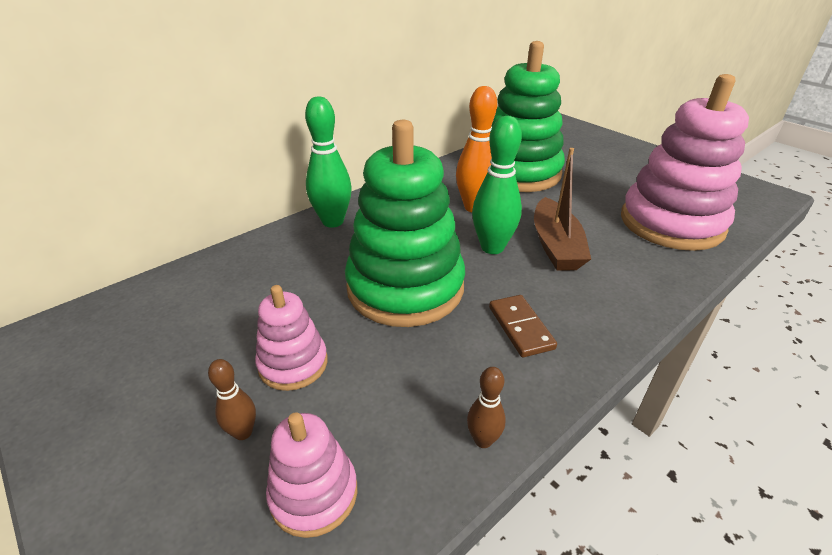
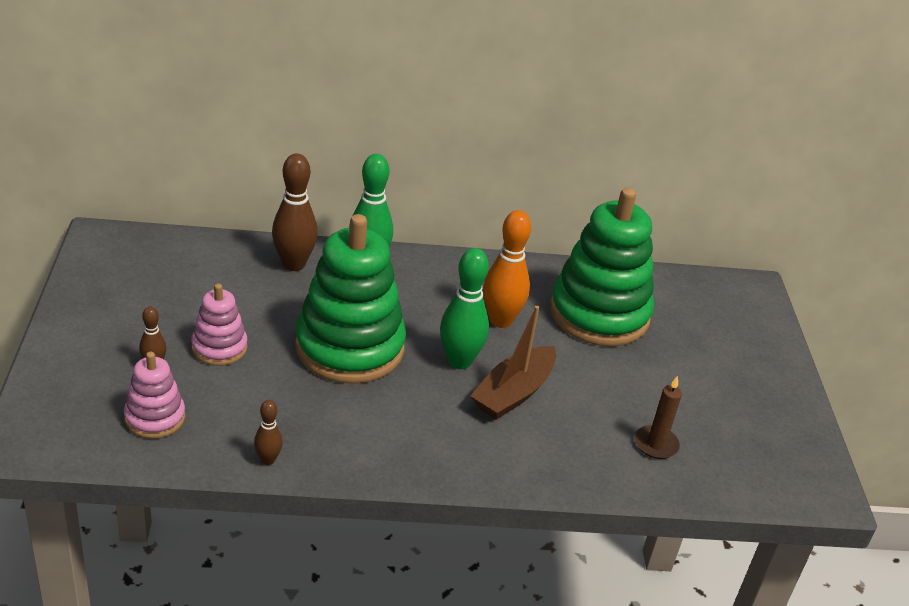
camera: 35 degrees right, 0 degrees up
brown domino [489,295,557,357] -> none
pink stacking toy [621,74,749,251] -> brown candle [635,376,682,459]
none -> brown bowling pin [272,153,318,271]

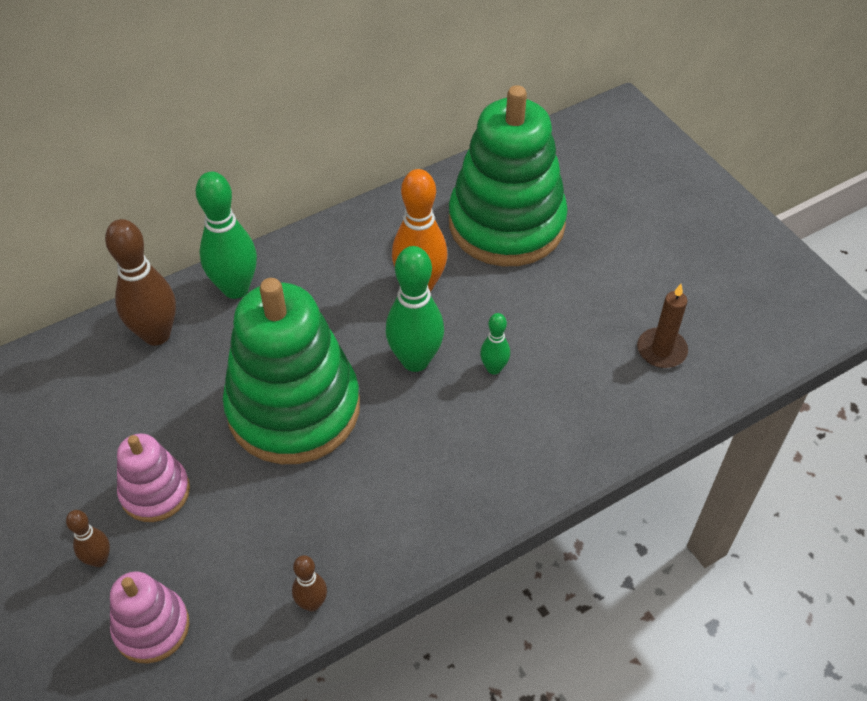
camera: 25 degrees left, 15 degrees up
brown boat [470,306,556,420] -> green bowling pin [480,313,510,375]

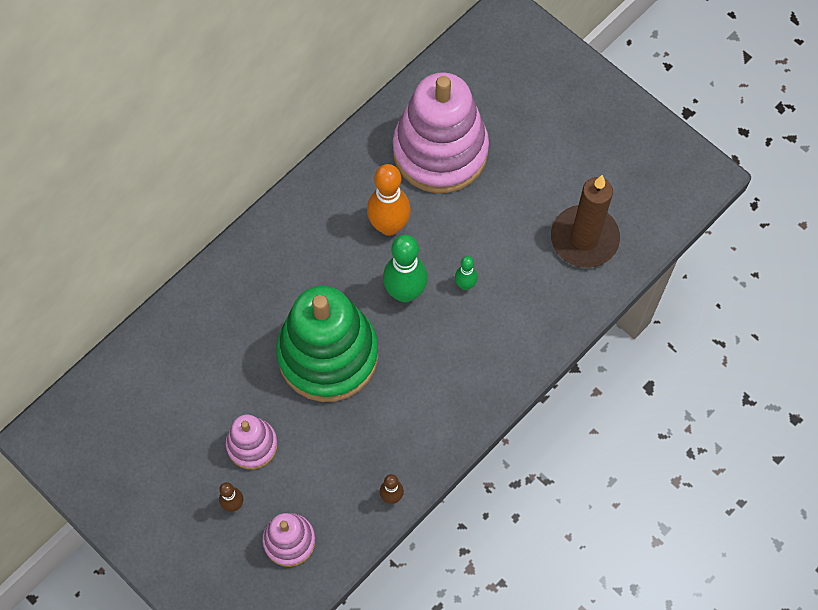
camera: 15 degrees left, 15 degrees up
brown bowling pin [105,219,176,346] -> none
green bowling pin [196,172,257,299] -> none
green stacking toy [449,85,568,266] -> pink stacking toy [393,72,489,193]
brown candle [637,284,688,368] -> brown candle [551,175,620,268], size x1.79

